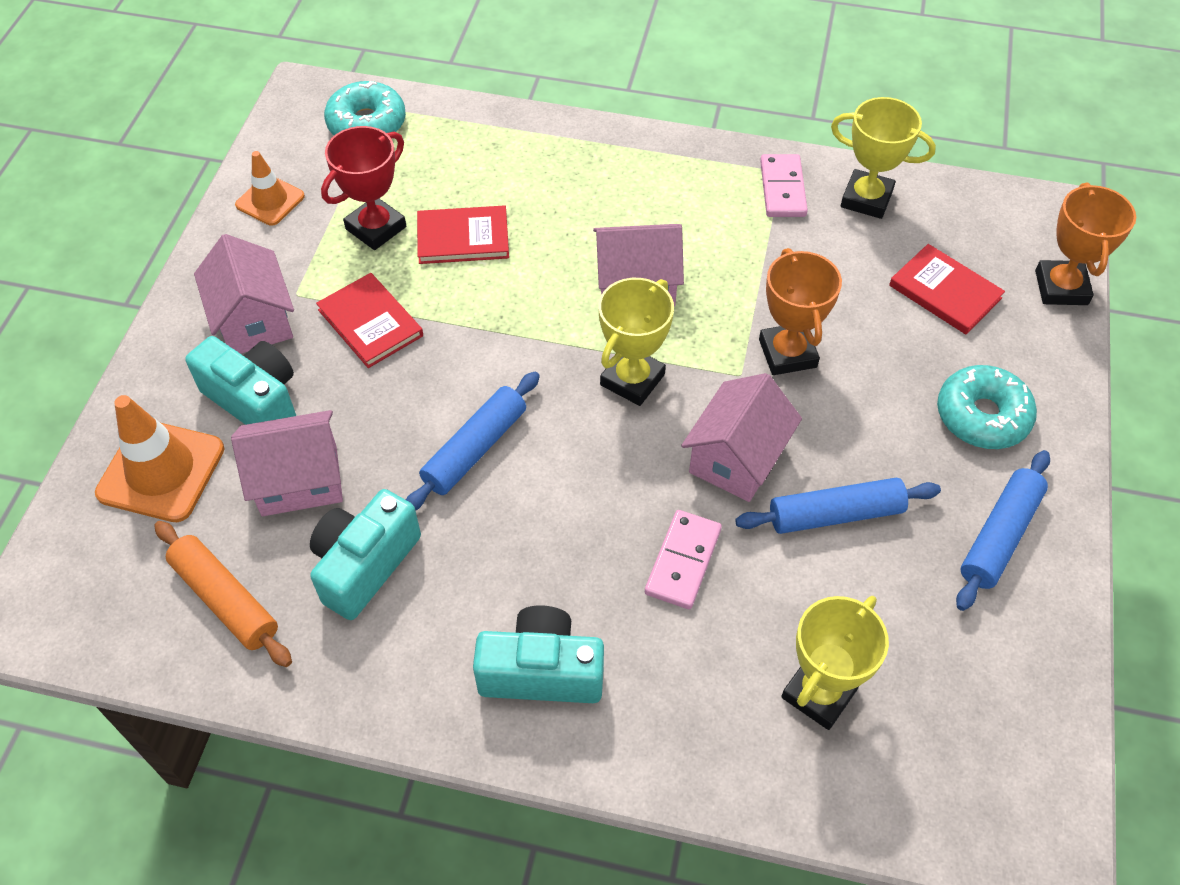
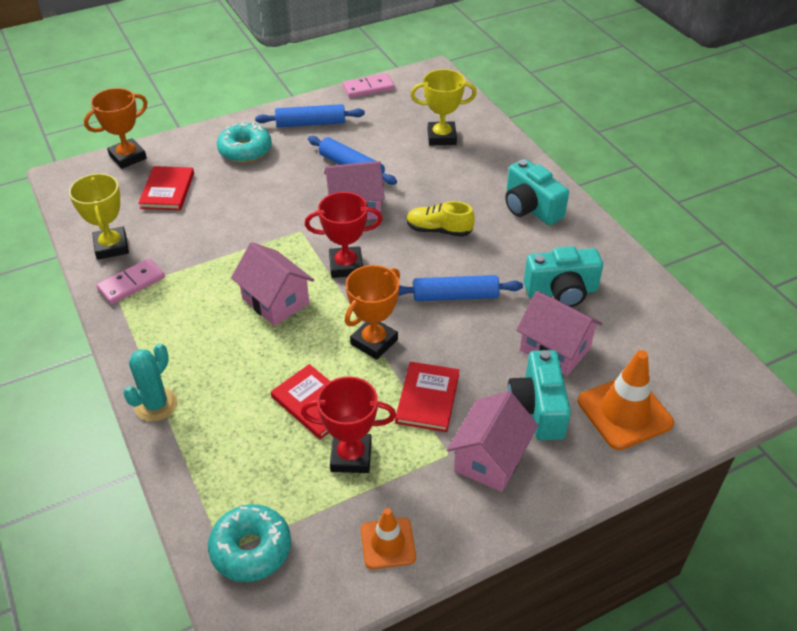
camera: 130 degrees left, 10 degrees down
orange rolling pin [154,521,292,667] -> none
yellow trophy [598,278,674,406] -> red trophy [305,192,383,278]
pink domino [645,510,722,609] -> pink domino moved to [343,73,394,98]
orange trophy [759,248,842,375] -> orange trophy moved to [345,265,400,360]
none -> turquoise cactus [123,343,177,421]
none -> yellow shoe [406,201,475,237]

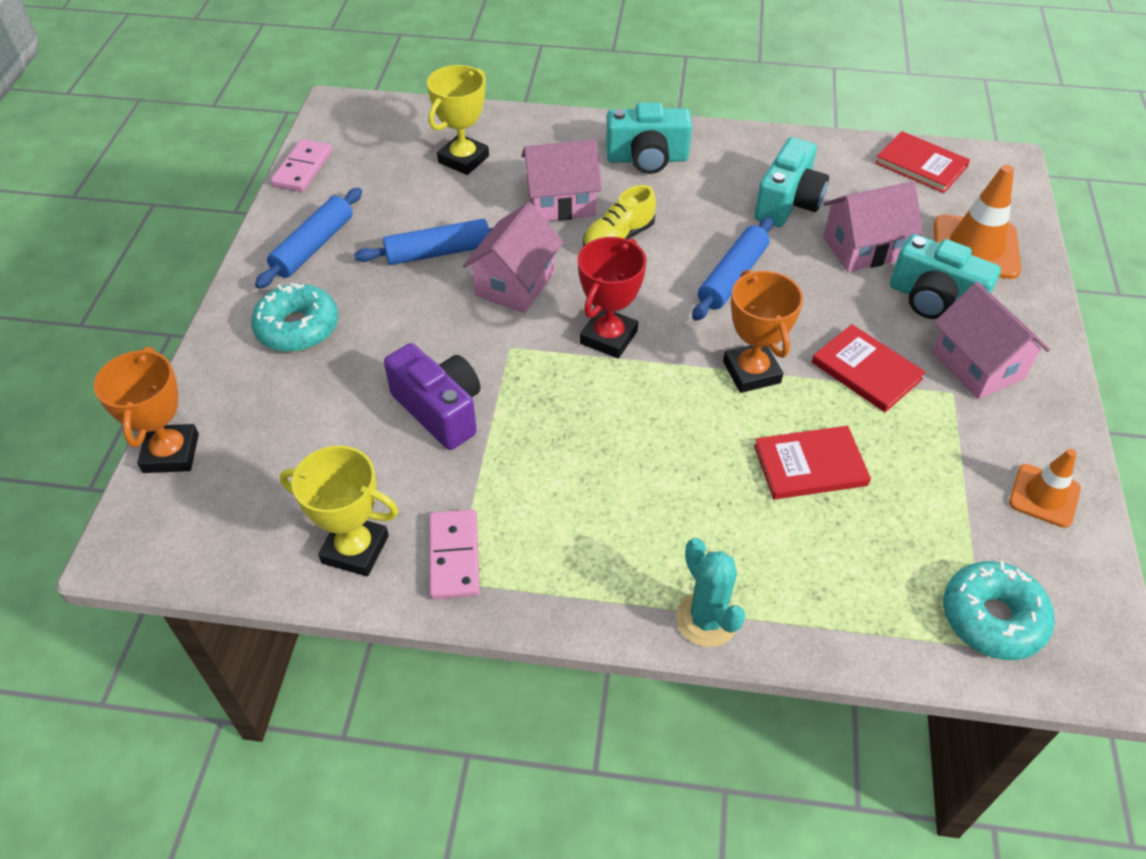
camera: 55 degrees left, 5 degrees up
red book [138,166,194,210] -> red book moved to [875,131,970,193]
pink house [231,242,314,326] -> pink house moved to [521,139,602,221]
red trophy [301,376,396,473] -> none
none -> purple camera [384,343,481,450]

